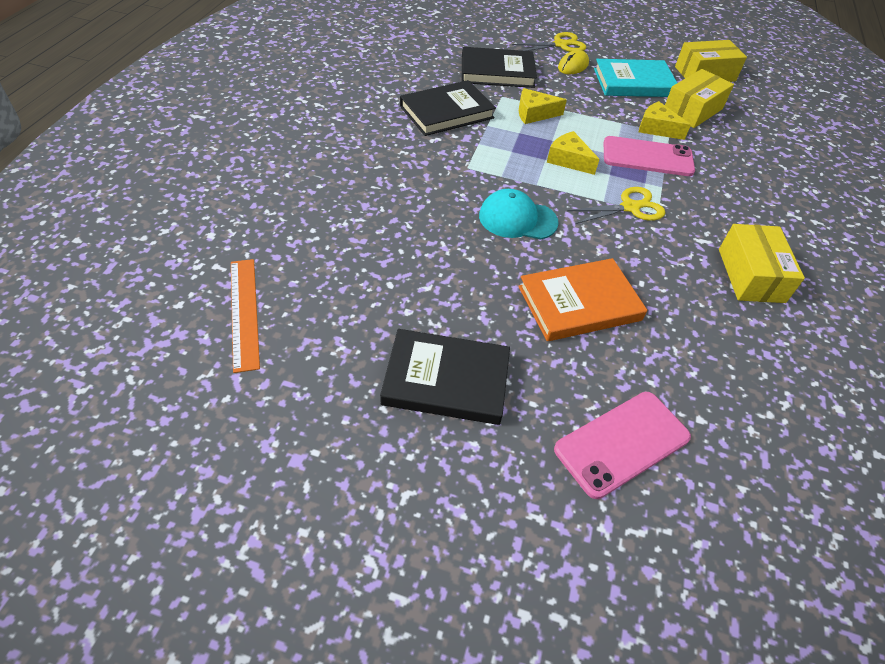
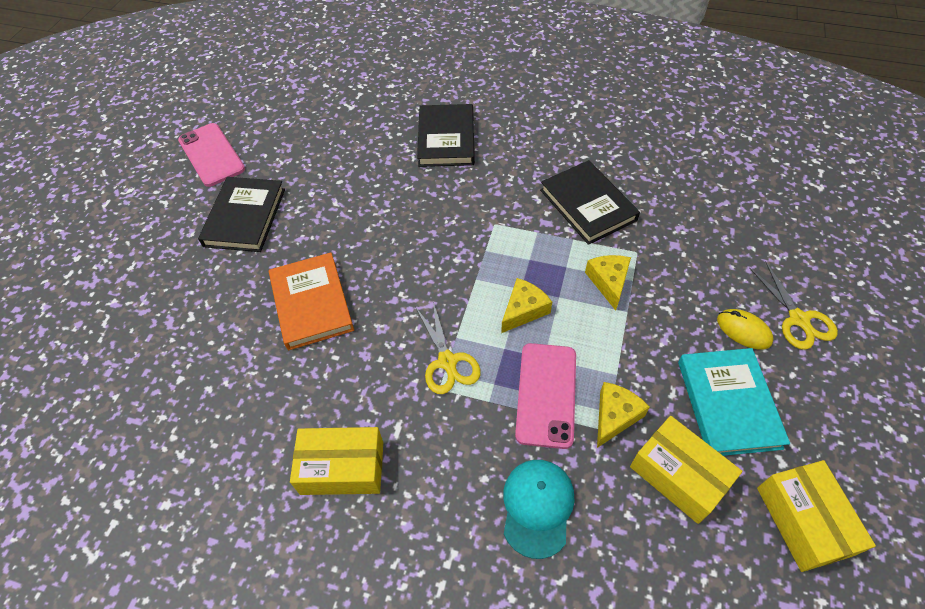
camera: 95 degrees right, 5 degrees up
orange ruler [231,259,260,373] -> none
black book [462,47,537,88] -> black book moved to [417,104,475,167]
turquoise cap [479,189,559,239] -> turquoise cap moved to [503,460,575,559]
pink phone [554,392,691,499] -> pink phone moved to [178,123,245,187]

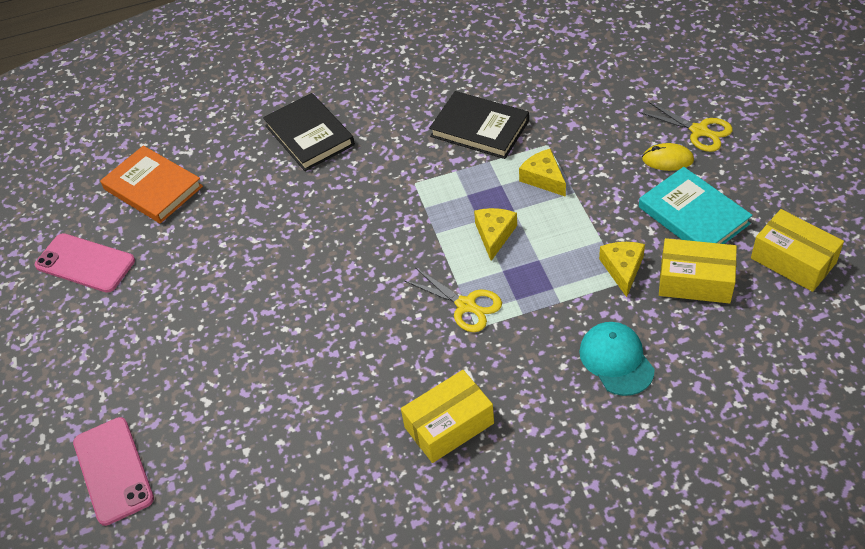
camera: 30 degrees left, 5 degrees down
black book [198,177,285,252] -> none
orange book [269,252,354,350] -> orange book moved to [100,146,203,223]
pink phone [515,343,576,449] -> pink phone moved to [73,417,154,526]

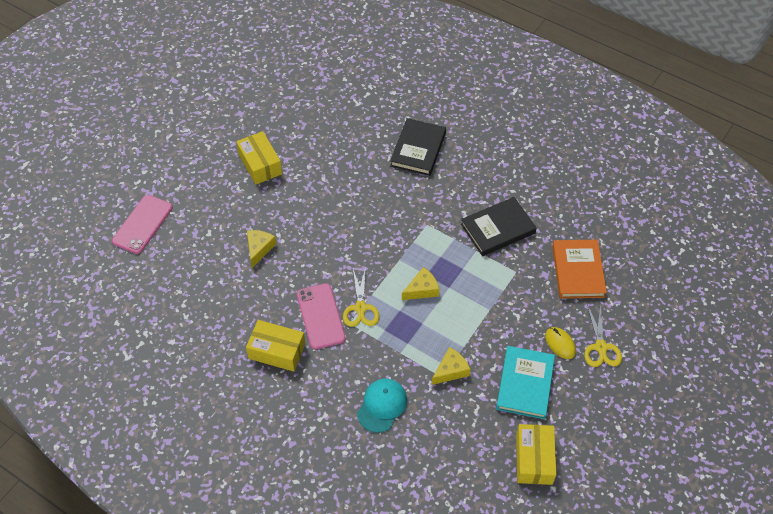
camera: 45 degrees right, 5 degrees up
pink phone [35,233,135,293] -> pink phone moved to [297,283,346,349]
orange book [100,146,203,223] -> orange book moved to [552,240,607,299]
black book [429,91,529,159] -> black book turned 75 degrees clockwise [461,197,537,256]
yellow cheese [519,149,566,197] -> yellow cheese moved to [247,230,276,268]
yellow box [659,238,737,304] -> yellow box moved to [236,131,282,185]

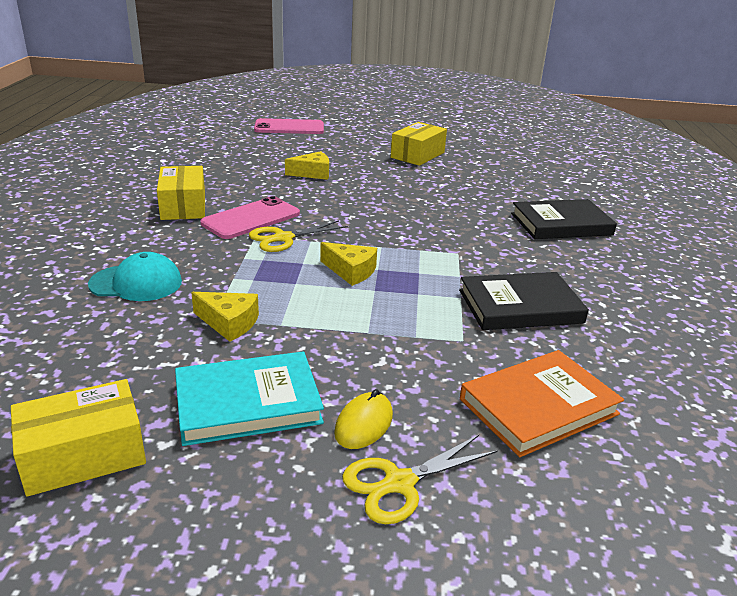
camera: 60 degrees right, 25 degrees down
black book [461,197,537,256] -> black book turned 45 degrees counterclockwise [459,272,589,330]

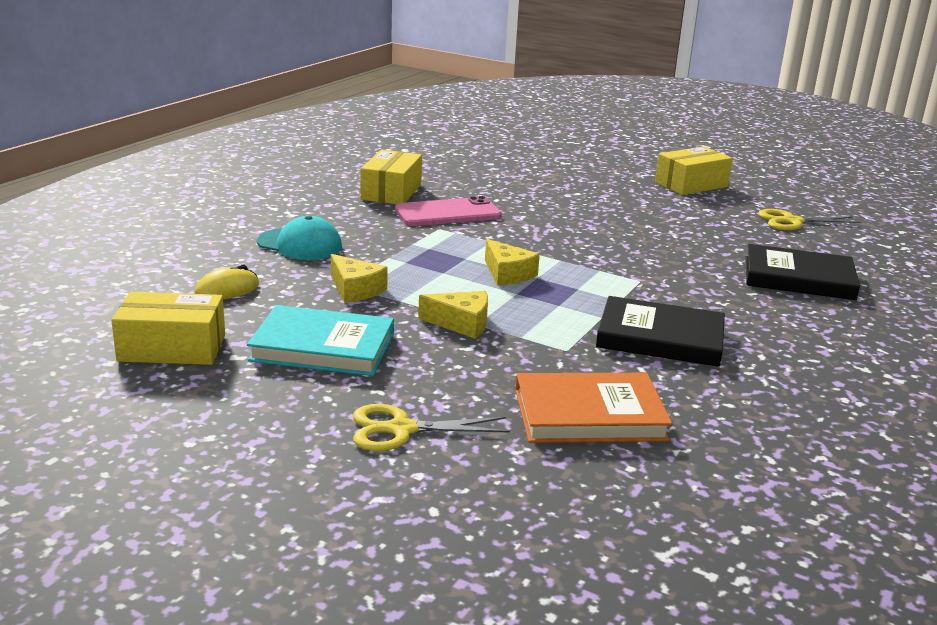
camera: 25 degrees right, 5 degrees down
yellow scissors [249,220,348,252] -> yellow scissors moved to [758,209,861,230]
pink phone [254,118,324,134] -> none
yellow cheese [285,151,329,180] -> yellow cheese moved to [418,291,488,339]
yellow mouse [334,389,393,449] -> yellow mouse moved to [194,264,259,299]

